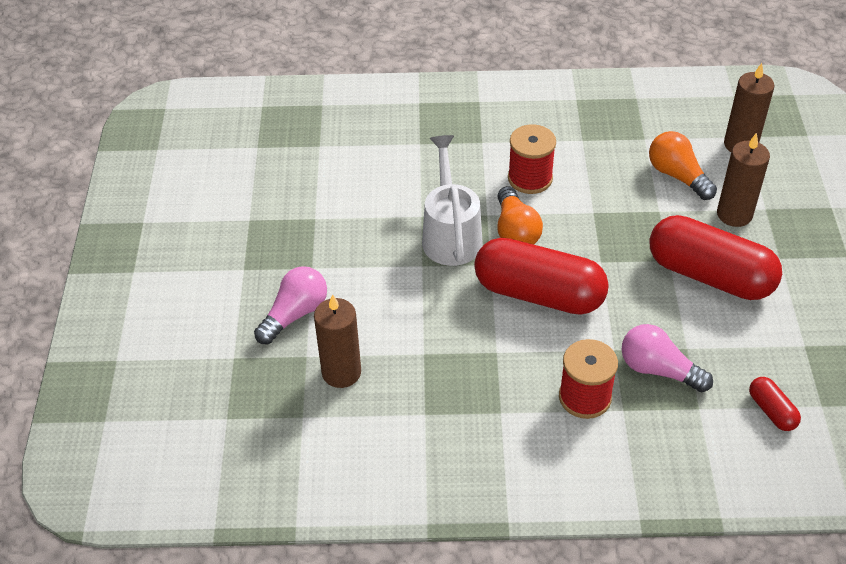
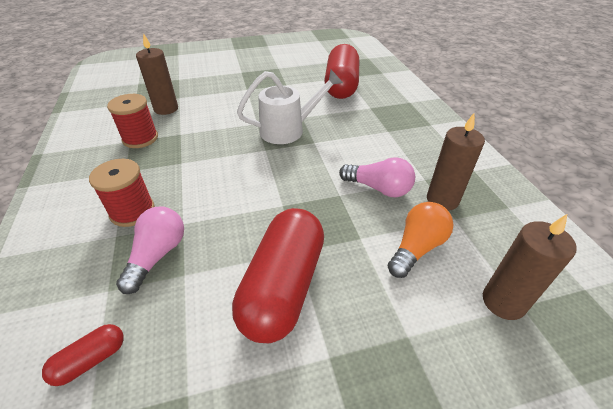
camera: 75 degrees right, 5 degrees down
pink light bulb [254,266,327,344] -> pink light bulb moved to [339,157,415,197]
red capsule [474,238,609,315] -> red capsule moved to [324,44,359,99]
orange light bulb [497,186,543,245] -> none
red spool [508,124,556,194] -> red spool moved to [107,94,158,148]
brown candle [717,133,770,227] -> brown candle moved to [427,113,485,211]

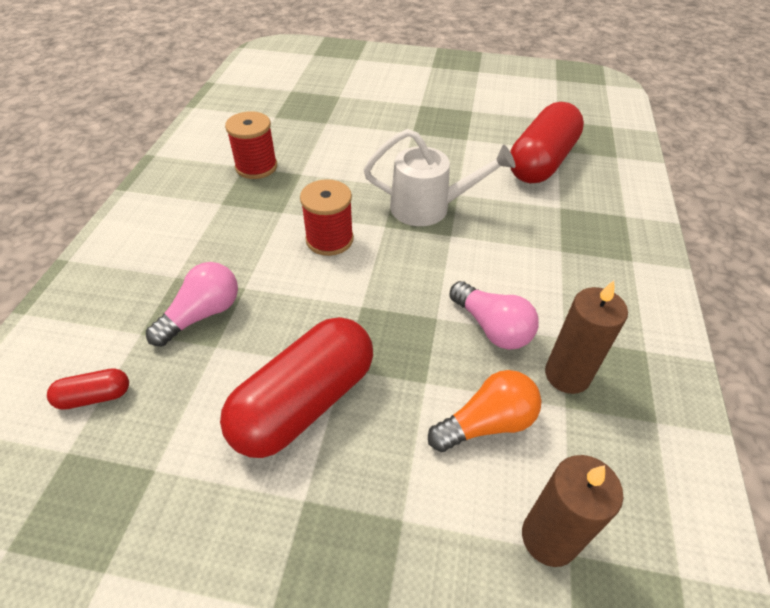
camera: 25 degrees right, 5 degrees up
red spool [89,159,155,227] -> red spool moved to [300,179,354,256]
brown candle [136,33,178,115] -> none

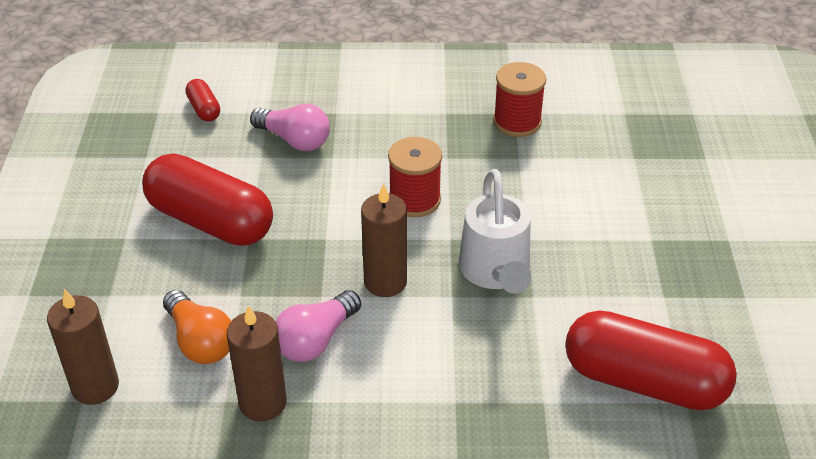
camera: 80 degrees right, 5 degrees down
none -> brown candle [361,183,407,297]

